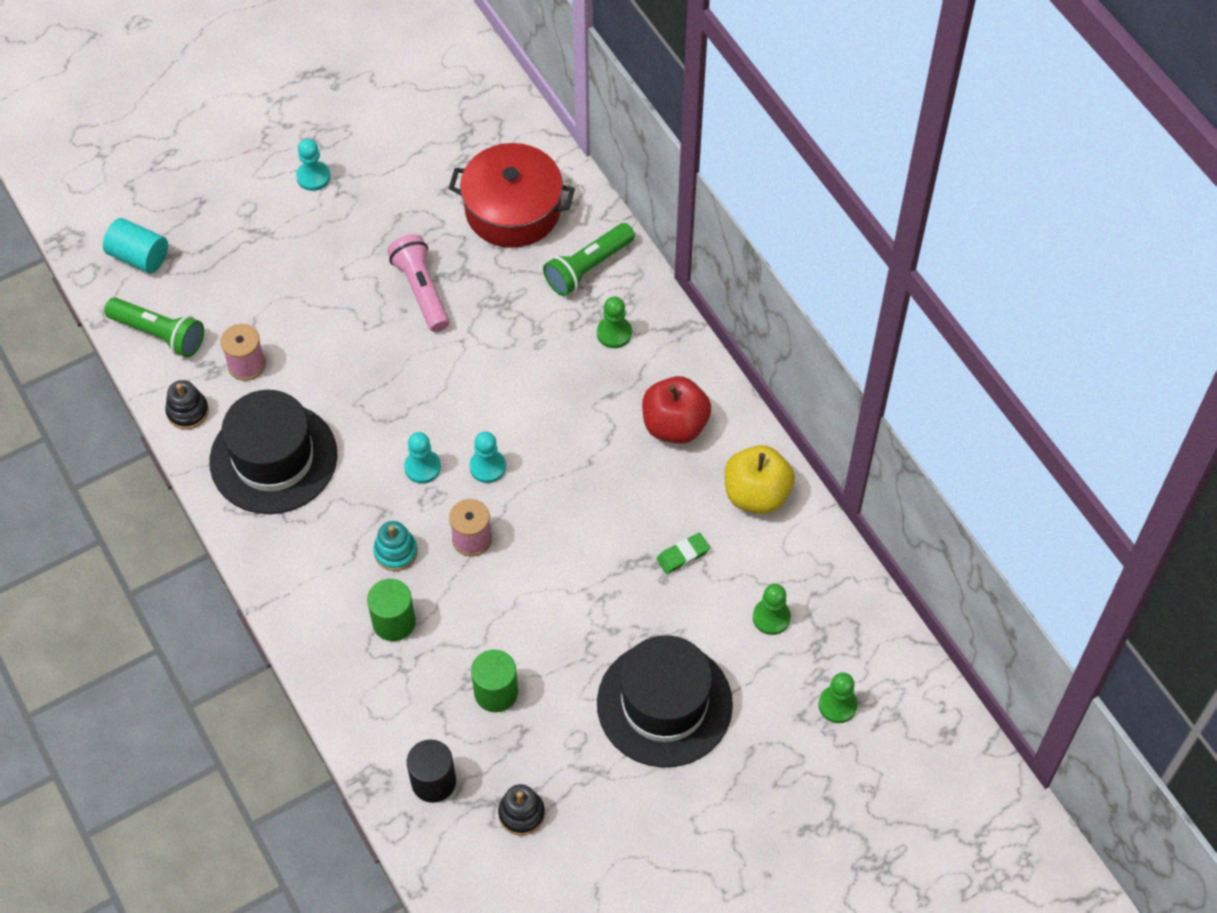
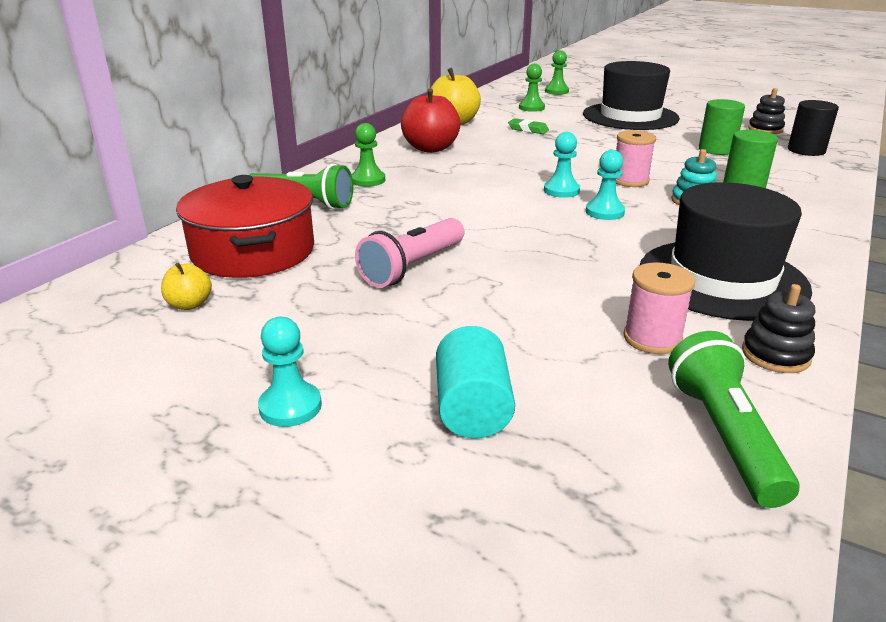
camera: 120 degrees left, 30 degrees down
turquoise cylinder [103,218,168,273] -> turquoise cylinder moved to [436,326,515,439]
none -> yellow apple [161,262,212,310]

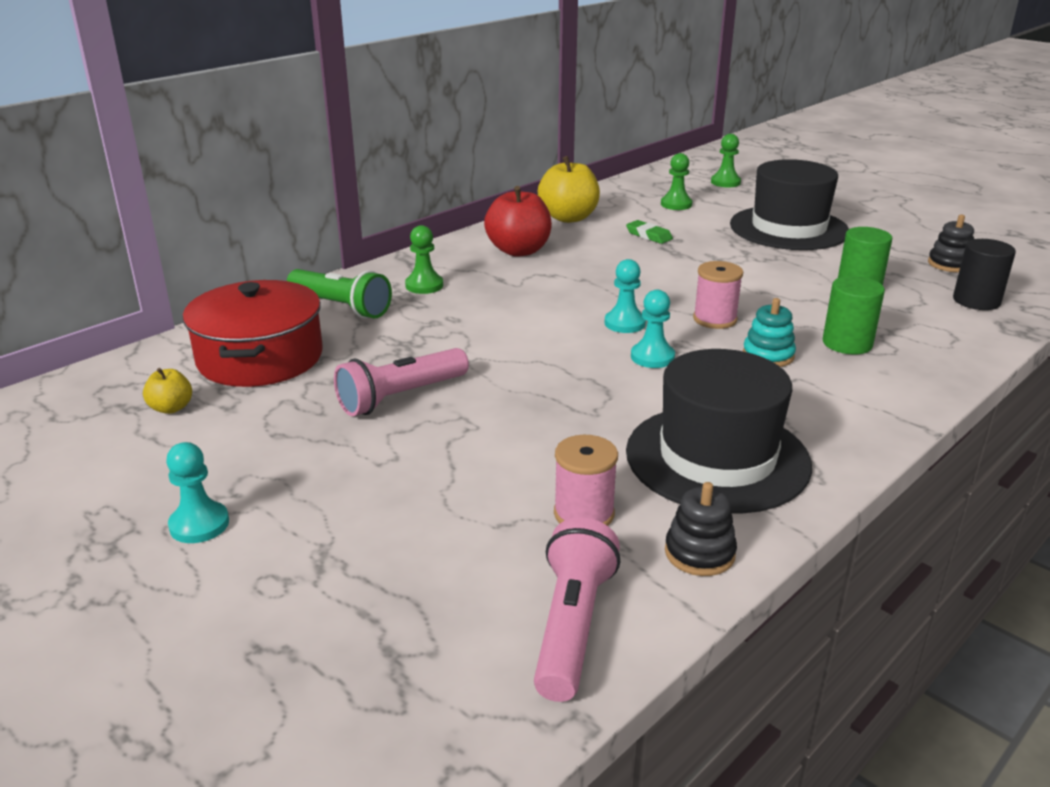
camera: 15 degrees right, 0 degrees up
turquoise cylinder [436,326,515,439] -> none
green flashlight [668,331,799,508] -> pink flashlight [534,517,620,702]

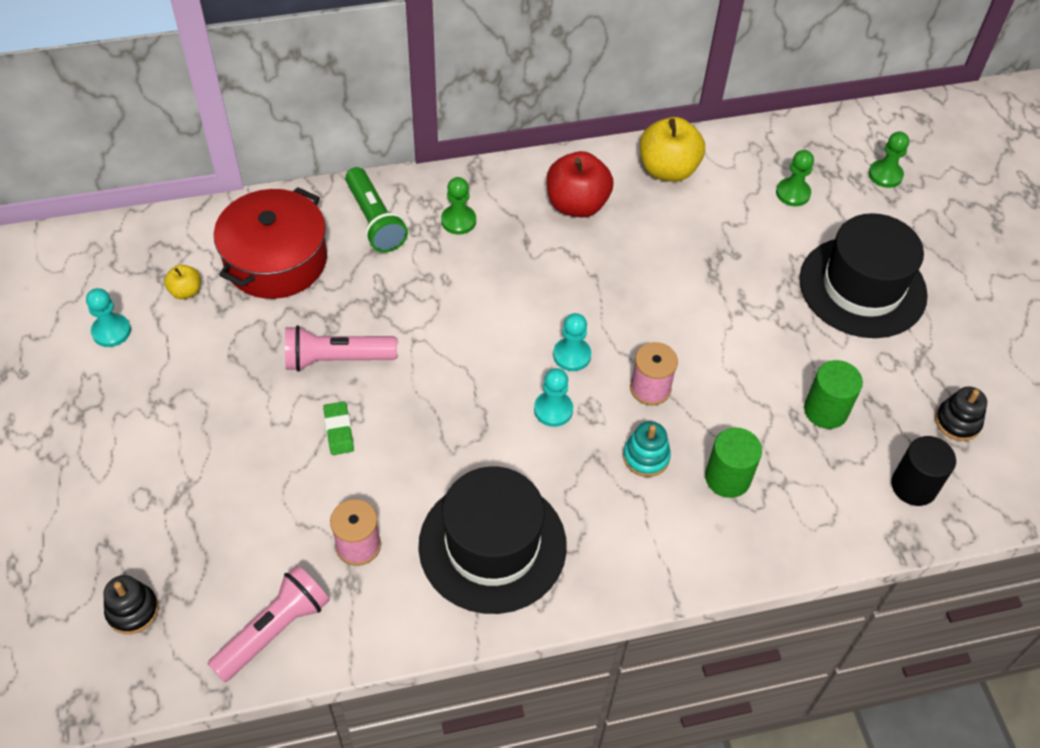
camera: 30 degrees right, 25 degrees up
turquoise pawn [166,442,229,543] -> turquoise pawn moved to [86,288,131,347]
green eraser [626,220,673,244] -> green eraser moved to [323,401,354,455]
black stacking toy [665,482,737,576] -> black stacking toy moved to [104,575,159,634]

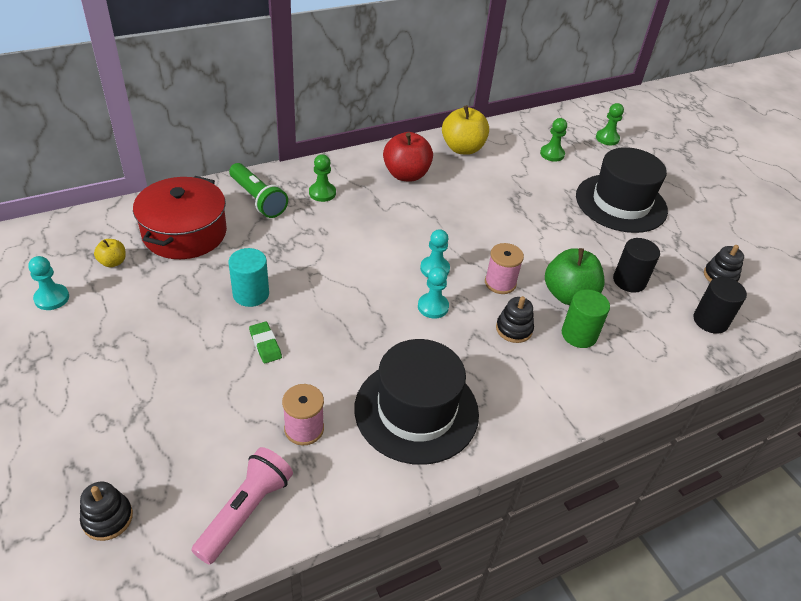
camera: 15 degrees left, 10 degrees down
pink flashlight [285,325,397,372] -> turquoise cylinder [228,248,269,307]
turquoise stacking toy [623,421,671,477] -> black stacking toy [496,296,534,343]
green cylinder [804,360,863,429] -> black cylinder [613,238,660,293]
none -> green apple [545,248,605,305]

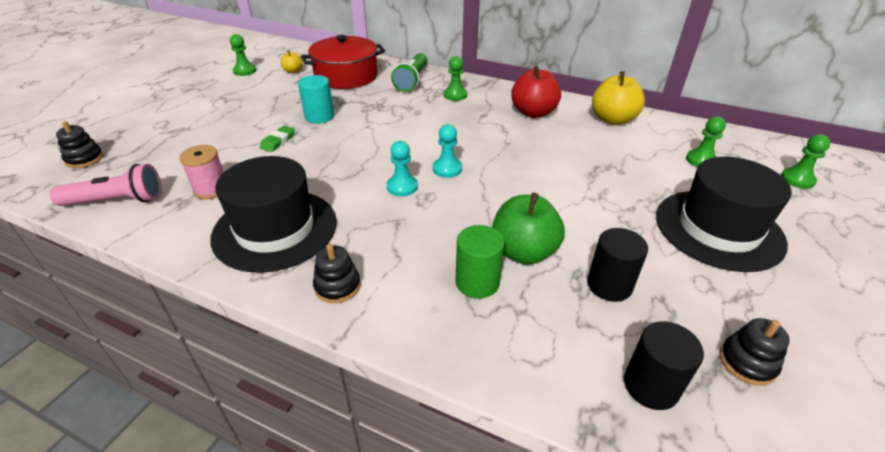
camera: 55 degrees right, 5 degrees down
turquoise pawn [28,256,69,310] -> green pawn [230,34,256,76]
pink spool [485,243,524,294] -> none
black stacking toy [496,296,534,343] -> black stacking toy moved to [313,244,360,303]

